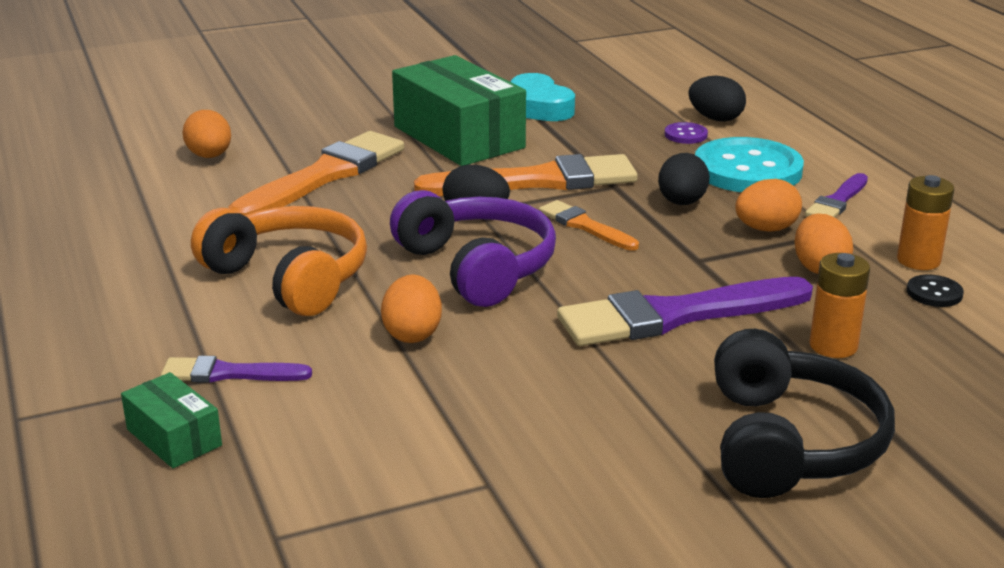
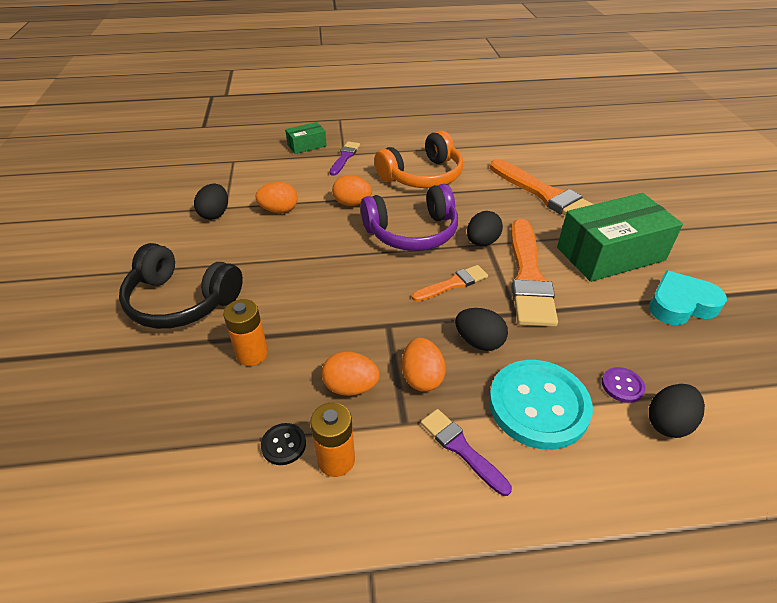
camera: 105 degrees right, 15 degrees up
orange egg [182,110,231,158] -> orange egg moved to [255,182,298,213]
purple brush [557,277,813,346] -> none
none -> black egg [194,184,228,220]

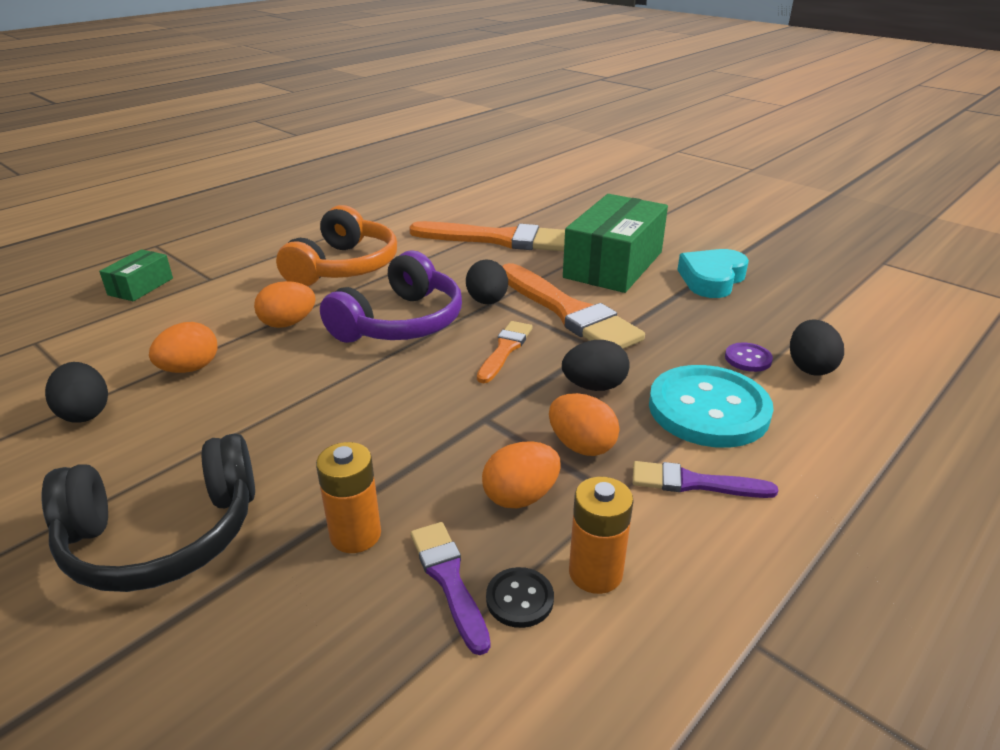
camera: 40 degrees left, 10 degrees down
purple brush [330,141,360,176] -> purple brush moved to [411,522,491,655]

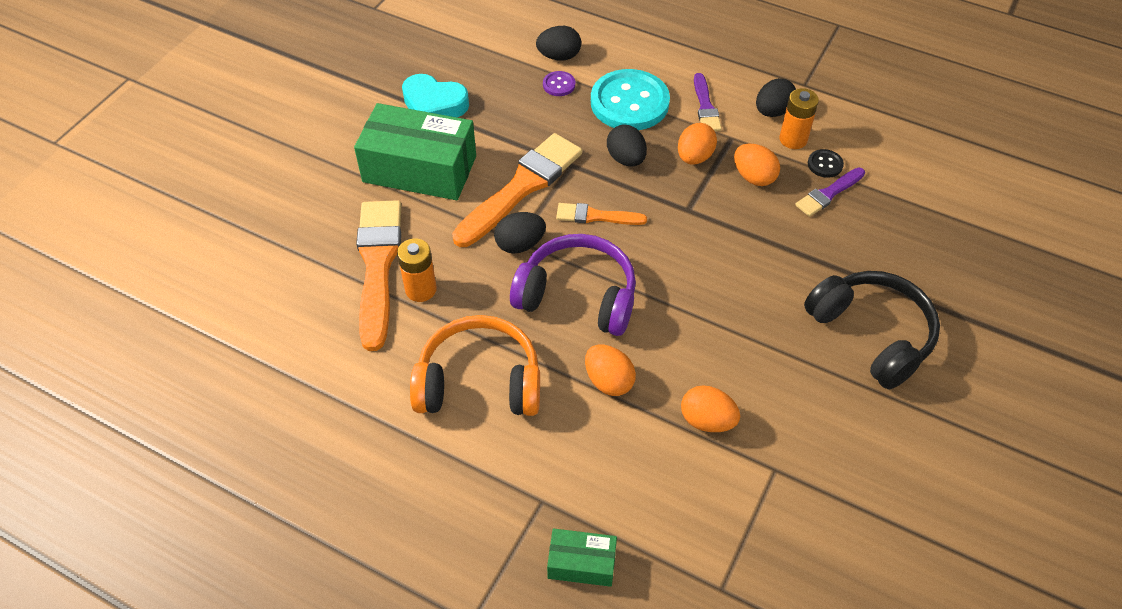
camera: 105 degrees left, 20 degrees up
black egg [45,362,108,423] -> black egg moved to [756,78,796,117]
orange battery [316,442,381,553] -> orange battery moved to [397,238,437,302]

